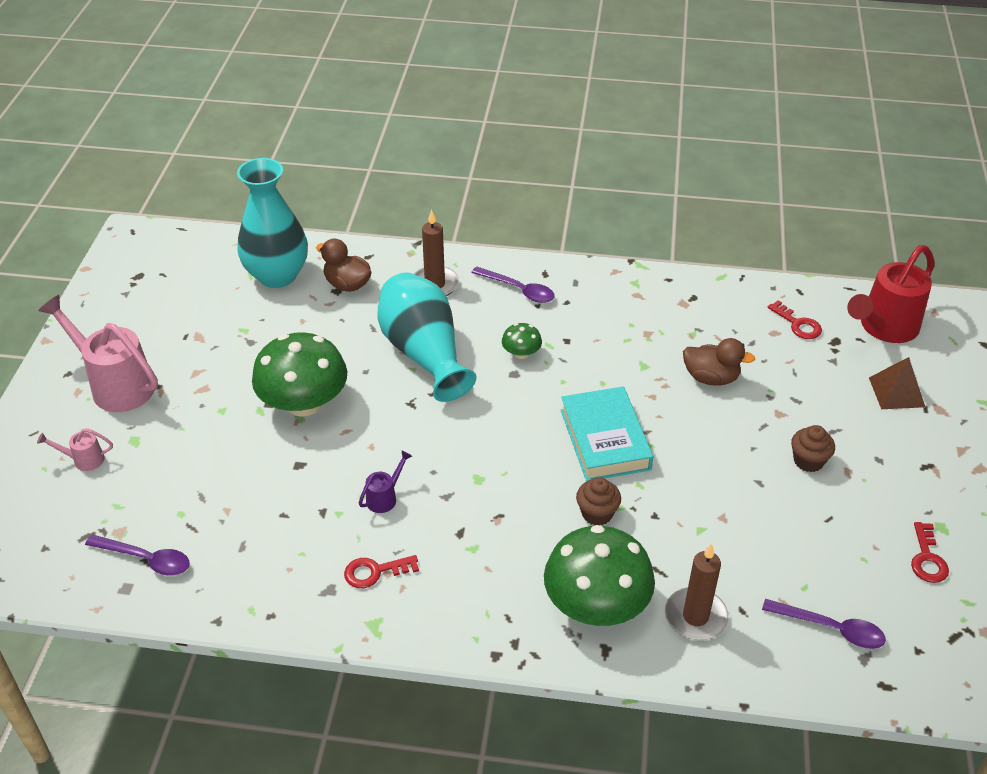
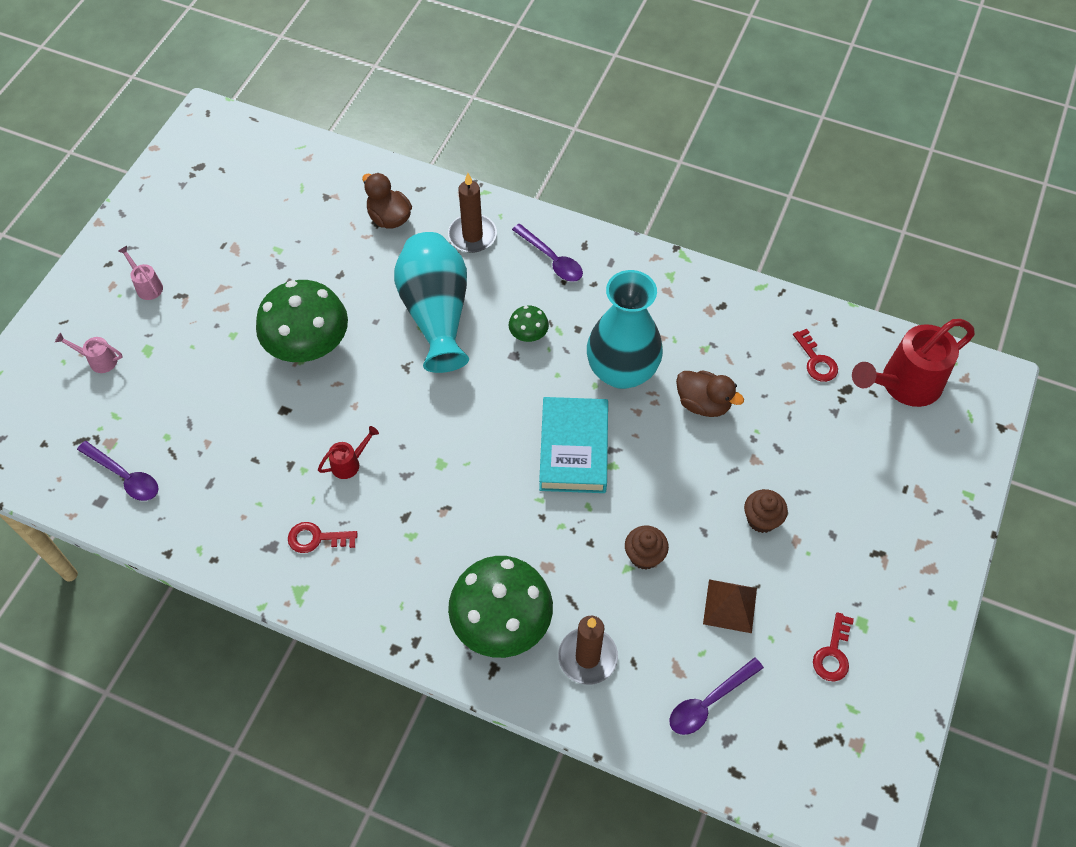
camera: 15 degrees right, 15 degrees up
pink watering can [38,295,158,412] -> pink watering can [118,246,163,300], size x0.45
turquoise vase [237,158,308,288] -> turquoise vase moved to [587,270,663,389]
purple watering can [359,450,412,513] -> red watering can [318,426,379,479]
brown cupcake [576,477,621,525] -> brown cupcake moved to [625,526,669,570]
purple spoon [762,599,886,649] -> purple spoon turned 105 degrees clockwise [669,657,764,735]
brown pyramid [869,357,925,409] -> brown pyramid moved to [703,579,757,633]

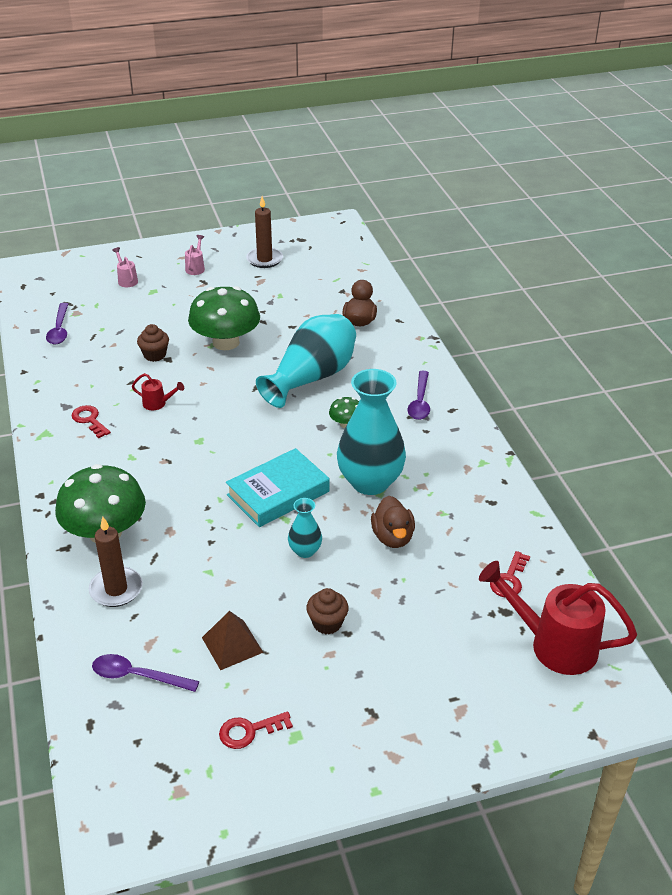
camera: 50 degrees right, 20 degrees down
brown candle [448,173,497,253] -> brown candle moved to [246,196,283,268]
brown cupcake [625,526,669,570] -> brown cupcake moved to [137,324,169,362]
none -> turquoise vase [288,498,322,558]

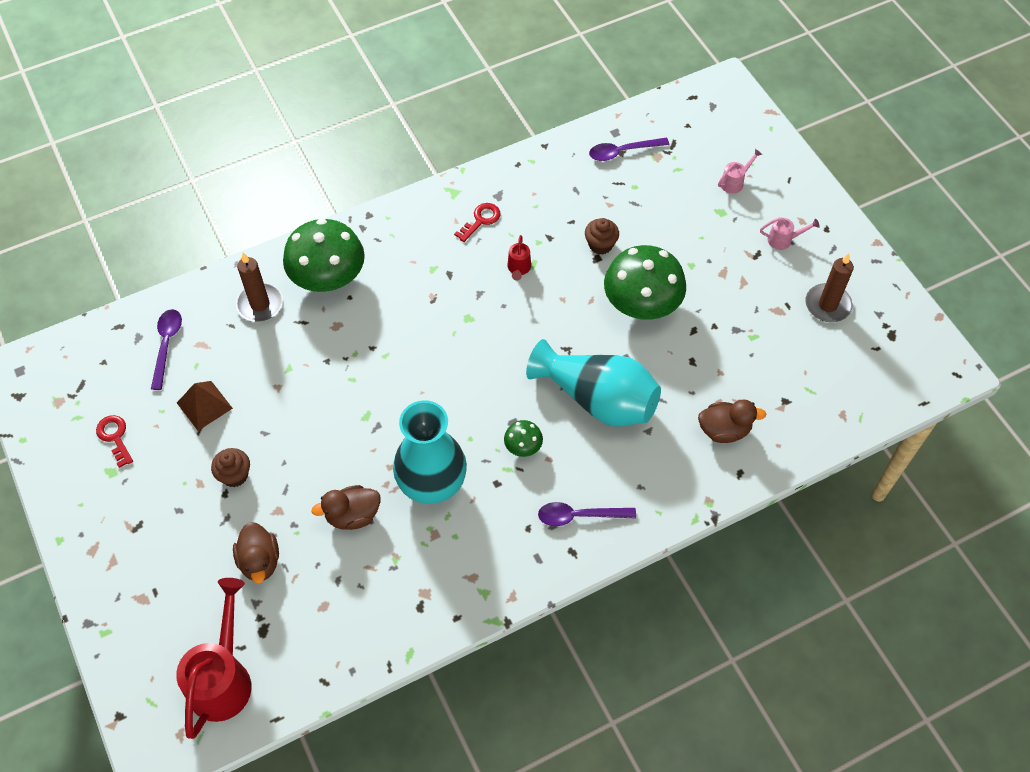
camera: 80 degrees right, 20 degrees up
turquoise book [226,448,330,527] -> none
turquoise vase [288,498,322,558] -> none
red key [490,551,530,597] -> none
none -> brown duck [233,522,279,583]

